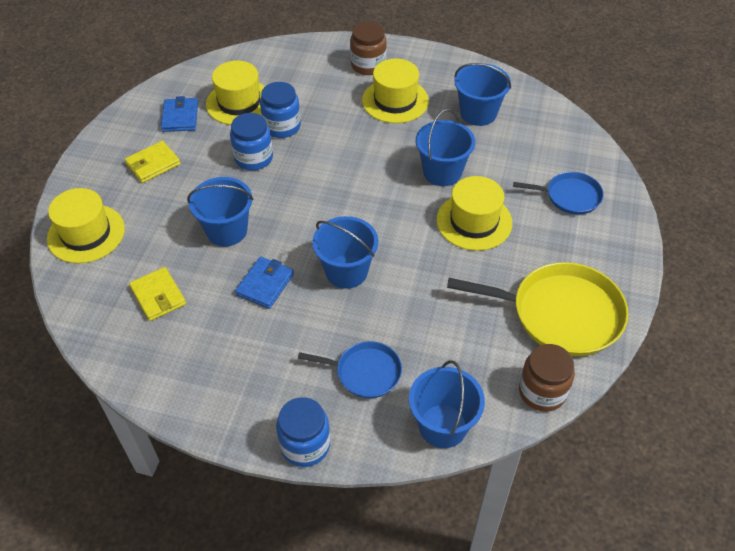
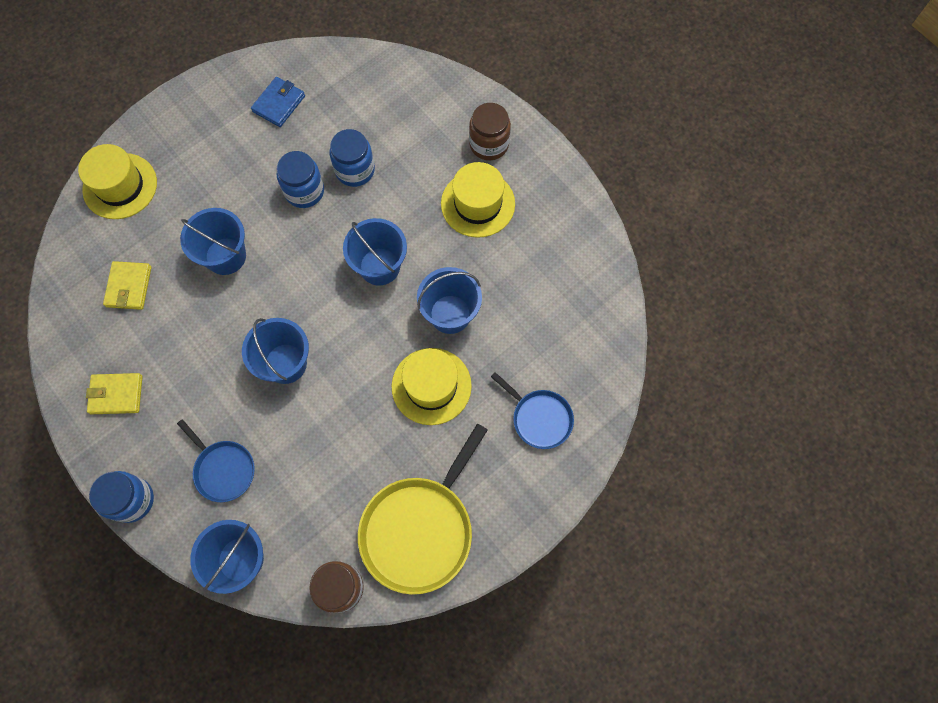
camera: 35 degrees right, 20 degrees up
yellow wallet [125,141,180,183] -> yellow wallet moved to [86,373,142,414]
yellow hat [206,60,265,125] -> none
blue wallet [235,257,294,309] -> none
yellow pan [447,262,628,356] -> yellow pan turned 75 degrees clockwise [358,424,488,595]
blue bucket [454,63,511,126] -> blue bucket moved to [343,218,407,286]

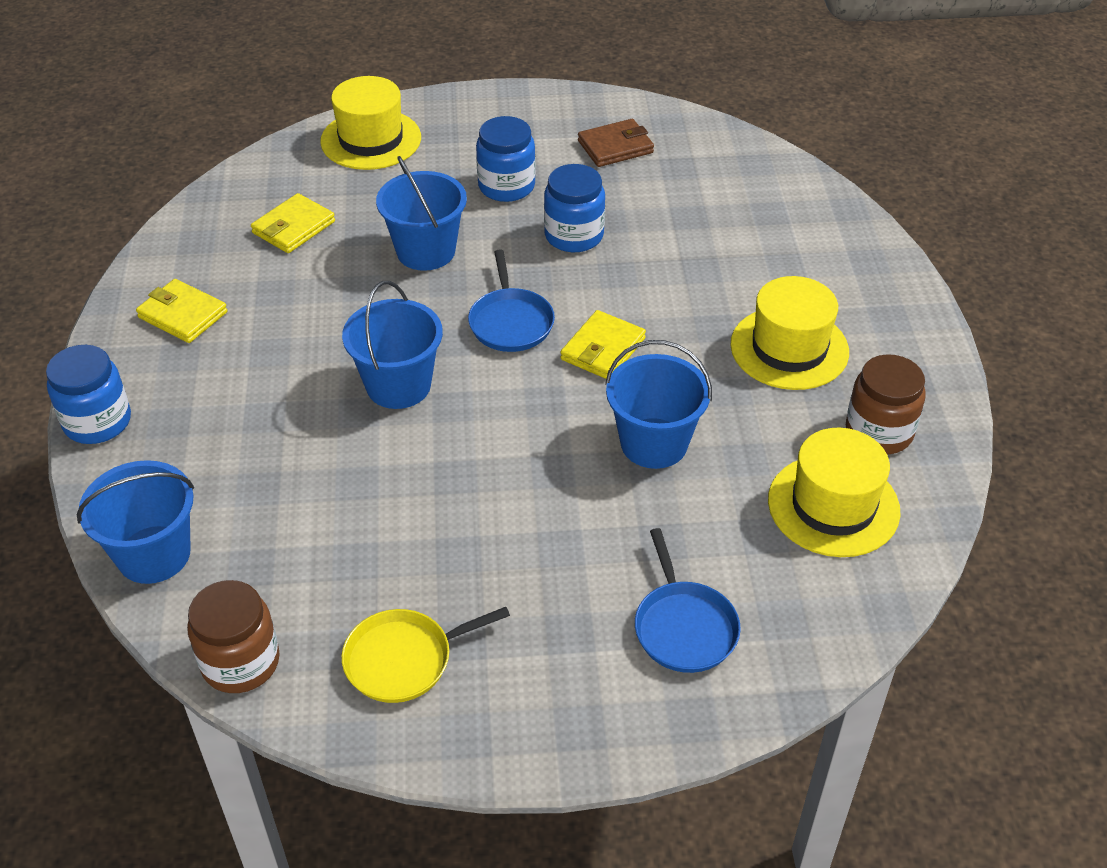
camera: 35 degrees right, 25 degrees down
blue pan [177,419,255,502] -> blue pan moved to [468,249,555,352]
blue wallet [251,77,305,127] -> brown wallet [578,119,654,167]
blue jar [330,129,375,187] -> blue jar moved to [476,116,536,202]
blue bucket [343,218,407,286] -> yellow wallet [561,310,646,379]
yellow pan [358,424,488,595] -> yellow pan [341,607,510,703], size x0.56
yellow hat [392,348,472,425] -> yellow hat moved to [768,428,901,557]
brown jar [469,103,511,161] -> brown jar moved to [846,354,926,454]

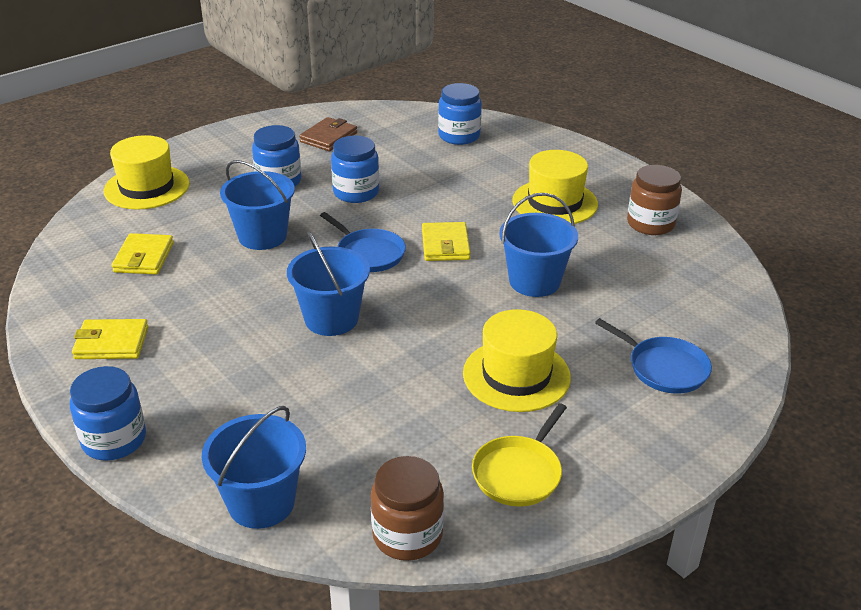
camera: 35 degrees left, 10 degrees down
yellow hat [768,428,901,557] -> yellow hat moved to [463,309,571,412]
none -> blue jar [438,83,482,145]

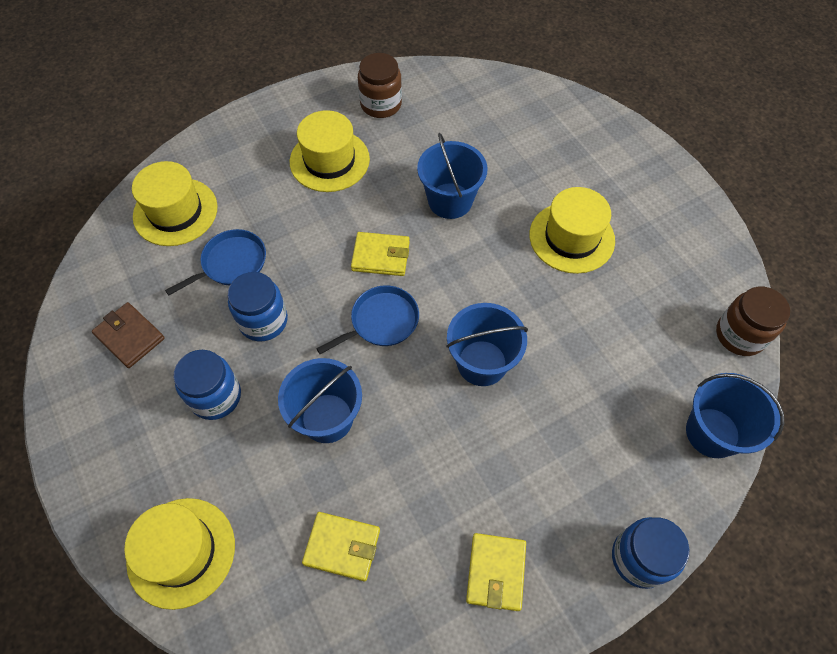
camera: 80 degrees left, 25 degrees up
blue jar [438,83,482,145] -> yellow hat [132,161,218,246]
yellow pan [472,403,567,506] -> none
blue pan [595,318,712,394] -> blue pan moved to [165,229,266,296]

